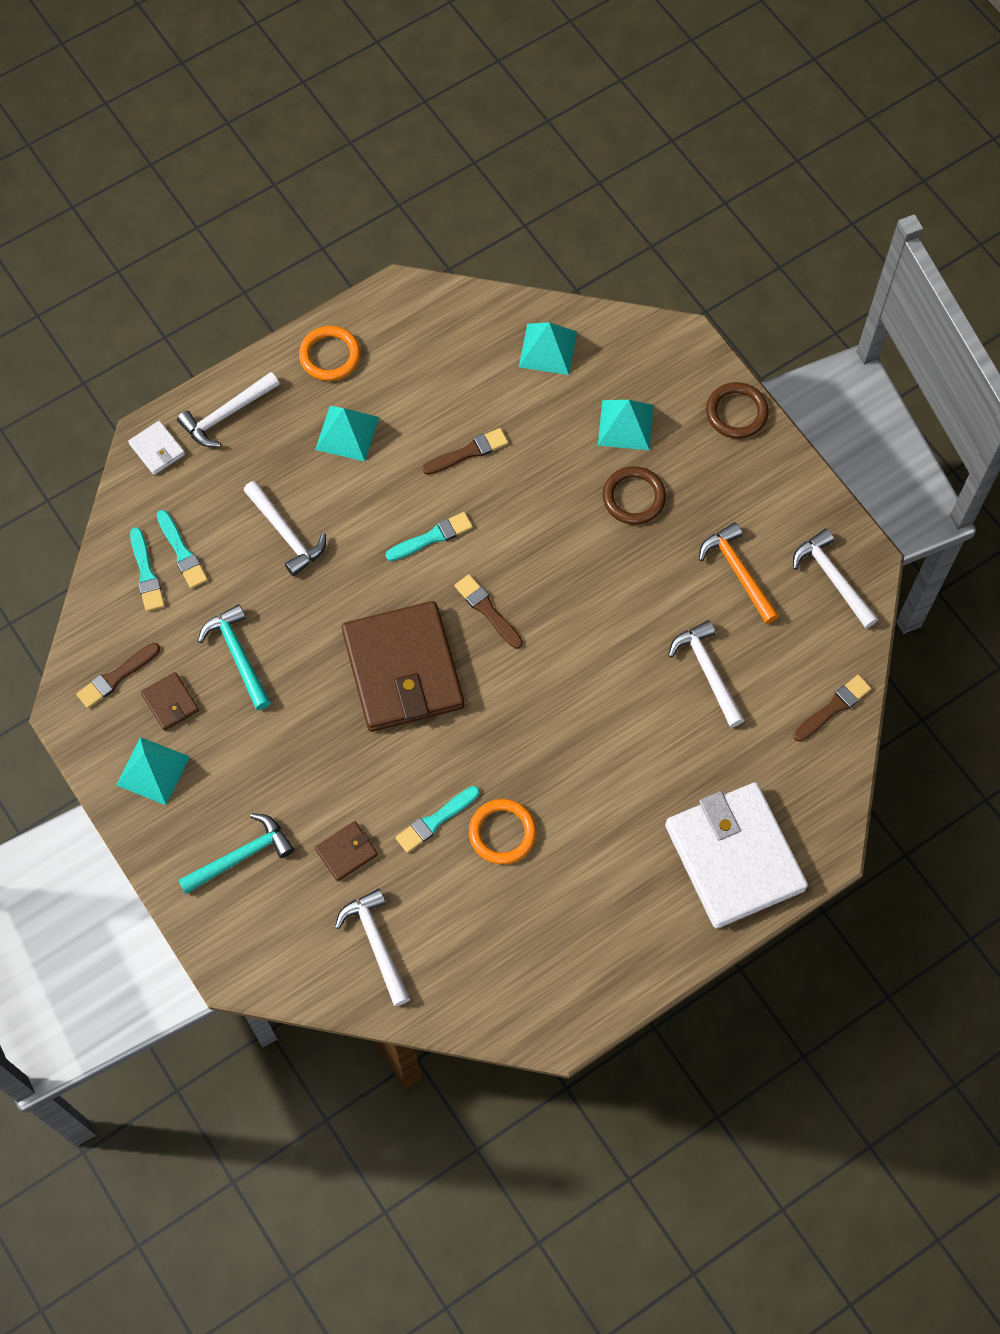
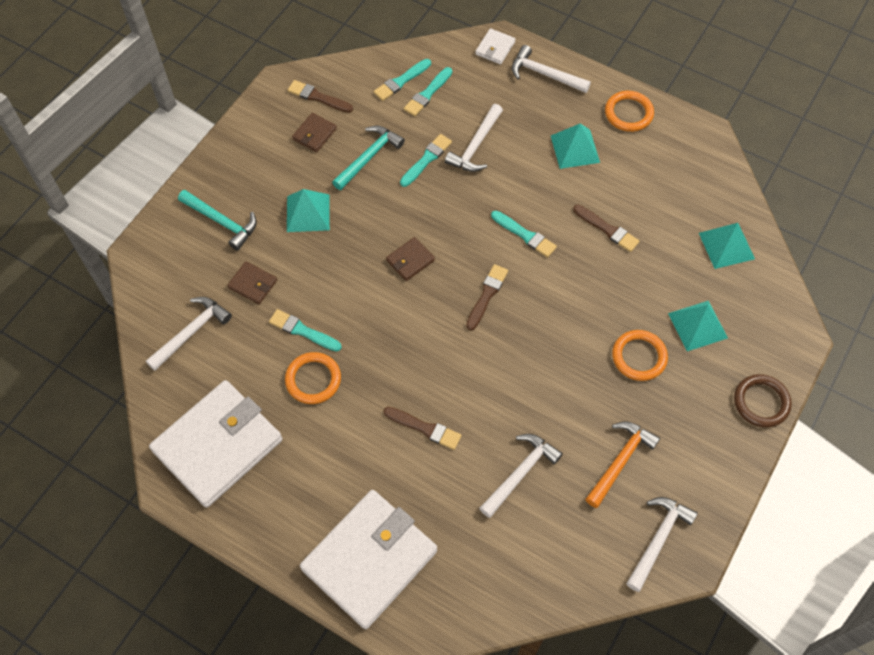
camera: 65 degrees right, 5 degrees down
turquoise pyramid [116,737,190,805] -> turquoise pyramid moved to [287,189,330,232]
brown wallet [342,601,464,732] -> brown wallet [386,237,435,281], size x0.41
brown ring [602,466,666,525] -> orange ring [612,330,668,381]
brown brush [793,675,871,742] -> brown brush moved to [384,407,462,450]
none -> white wallet [149,380,282,508]
none -> turquoise brush [400,134,452,187]

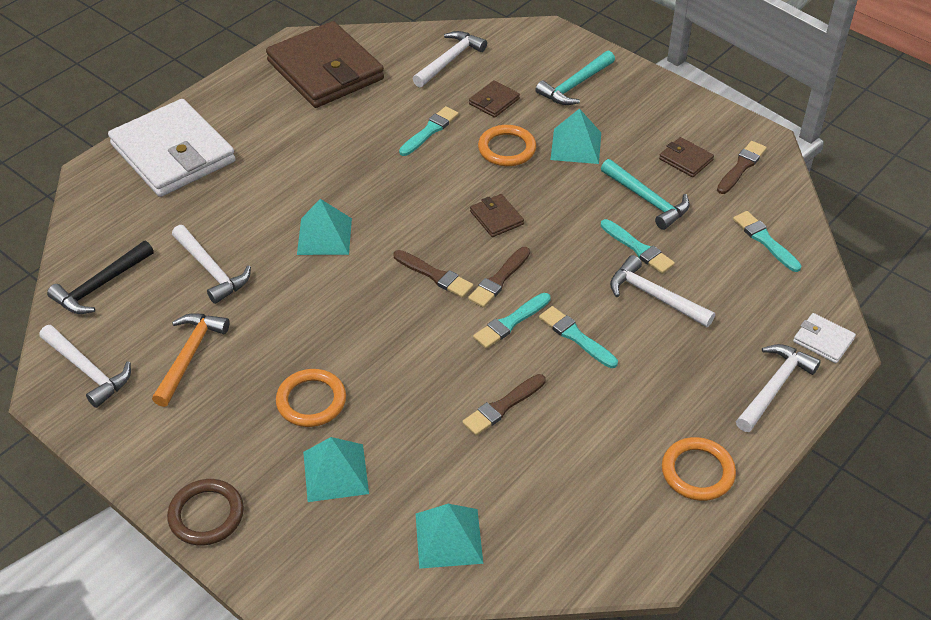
camera: 100 degrees right, 15 degrees down
white hammer [146,297,232,371] -> white hammer turned 105 degrees counterclockwise [413,31,487,87]
white wallet [149,380,282,508] -> brown wallet [266,21,384,108]
orange ring [285,352,341,404] -> orange ring moved to [478,125,536,166]
brown brush [384,407,462,450] -> brown brush moved to [468,247,530,308]
turquoise brush [404,67,452,116] -> turquoise brush moved to [539,306,618,368]
turquoise pyramid [551,124,600,169] -> turquoise pyramid moved to [297,199,352,255]
orange hammer [585,421,660,508] -> orange hammer turned 120 degrees counterclockwise [152,313,230,407]
none -> black hammer [47,241,154,314]

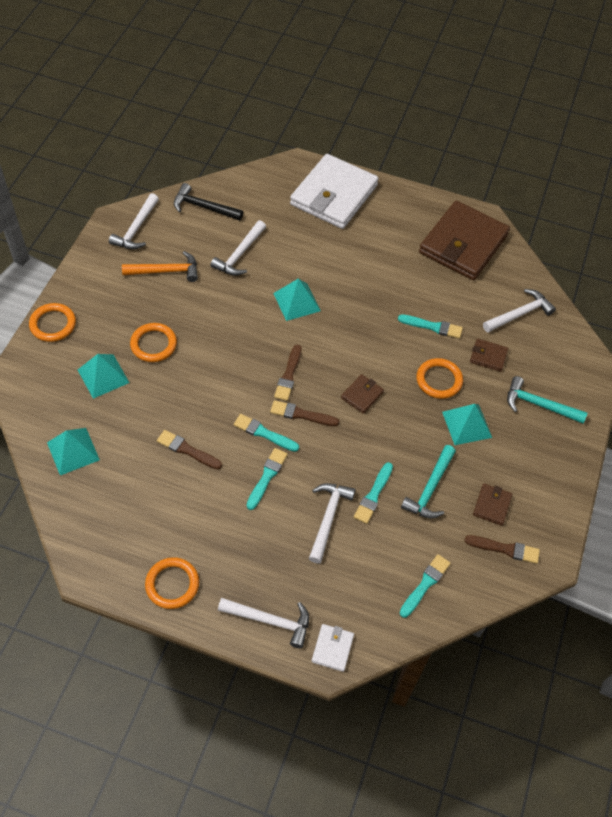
camera: 65 degrees right, 10 degrees up
brown ring [167,479,244,546] -> orange ring [29,303,76,342]
white hammer [413,31,487,87] -> white hammer turned 45 degrees counterclockwise [483,289,556,332]

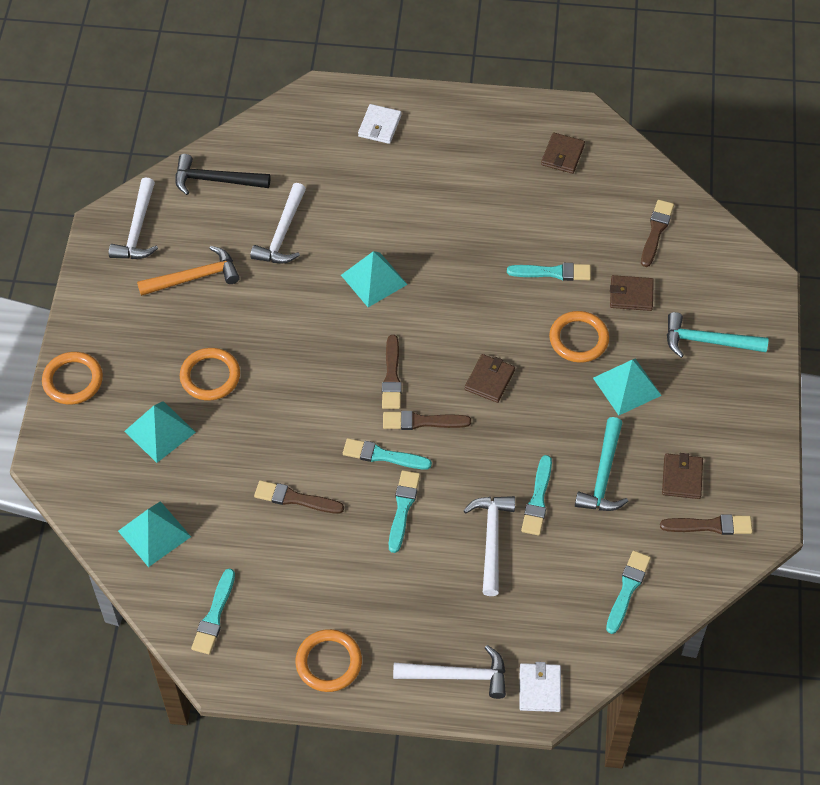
camera: 10 degrees left, 0 degrees up
white wallet [290,154,379,229] -> white wallet [358,104,401,144], size x0.41
brown wallet [419,201,510,280] -> brown wallet [541,132,585,174], size x0.41
white hammer [483,289,556,332] -> brown brush [641,200,674,267]
none -> turquoise brush [191,569,235,655]

